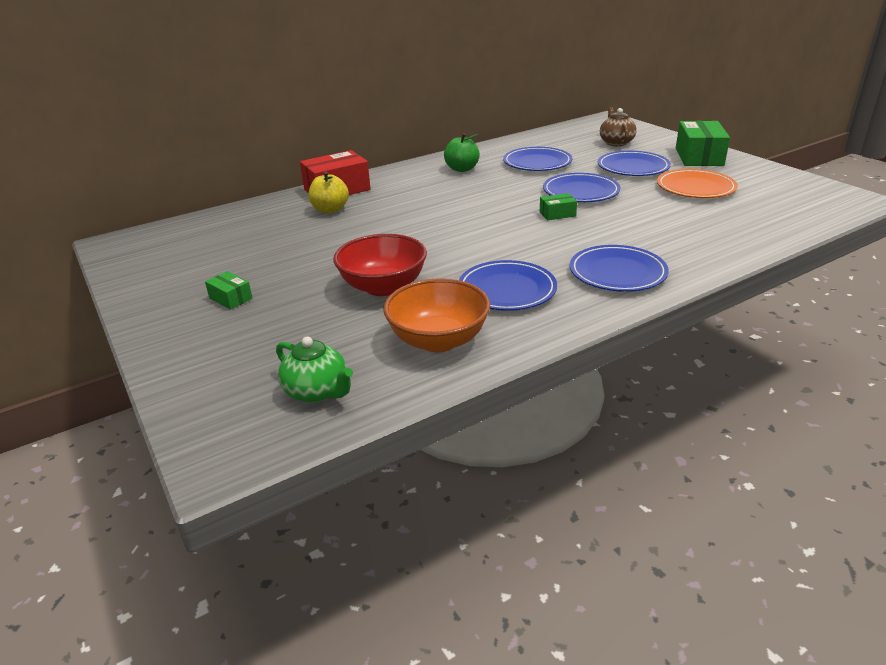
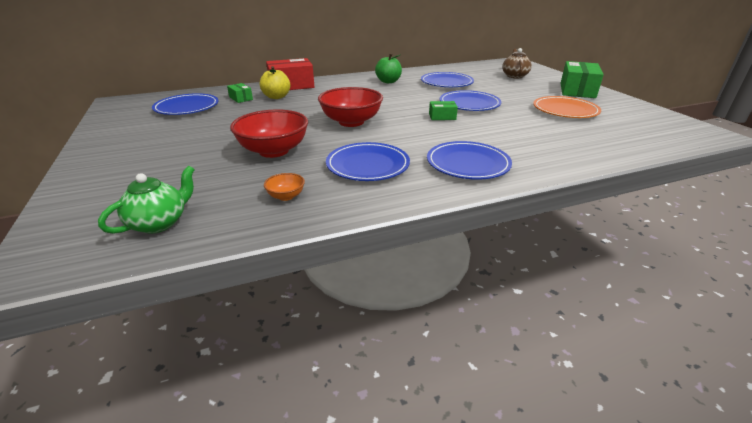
camera: 10 degrees right, 0 degrees up
green box [205,271,253,310] -> green box moved to [227,83,253,103]
green teapot [276,337,353,403] -> green teapot turned 105 degrees counterclockwise [98,165,195,234]
orange bowl [384,278,490,352] -> orange bowl [264,173,305,201], size x0.44
blue plate [598,151,671,176] -> blue plate moved to [152,93,219,115]
none -> red bowl [318,87,383,127]

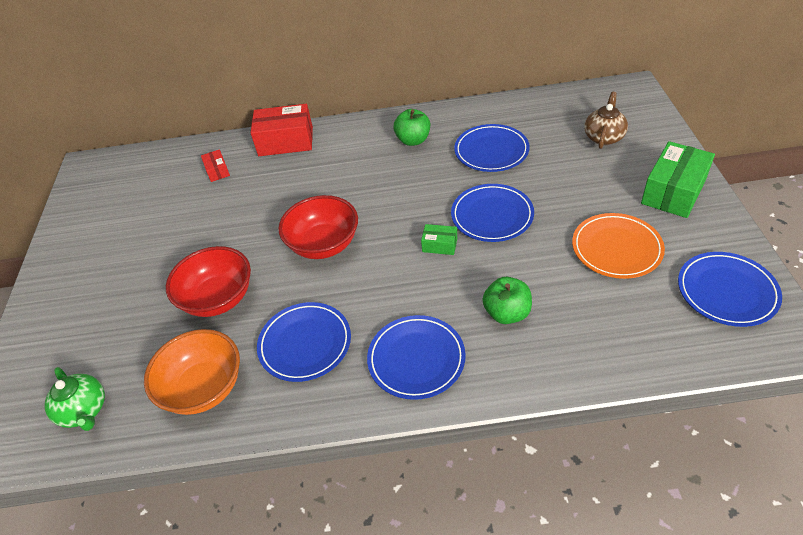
camera: 20 degrees right, 15 degrees up
green teapot [98,165,195,234] -> green teapot turned 90 degrees clockwise [44,367,105,431]
blue plate [152,93,219,115] -> blue plate moved to [678,252,782,327]
green box [227,83,253,103] -> red box [201,149,230,182]
yellow apple [260,66,290,99] -> none
orange bowl [264,173,305,201] -> orange bowl [144,329,240,415], size x2.26
none -> green apple [482,277,532,324]

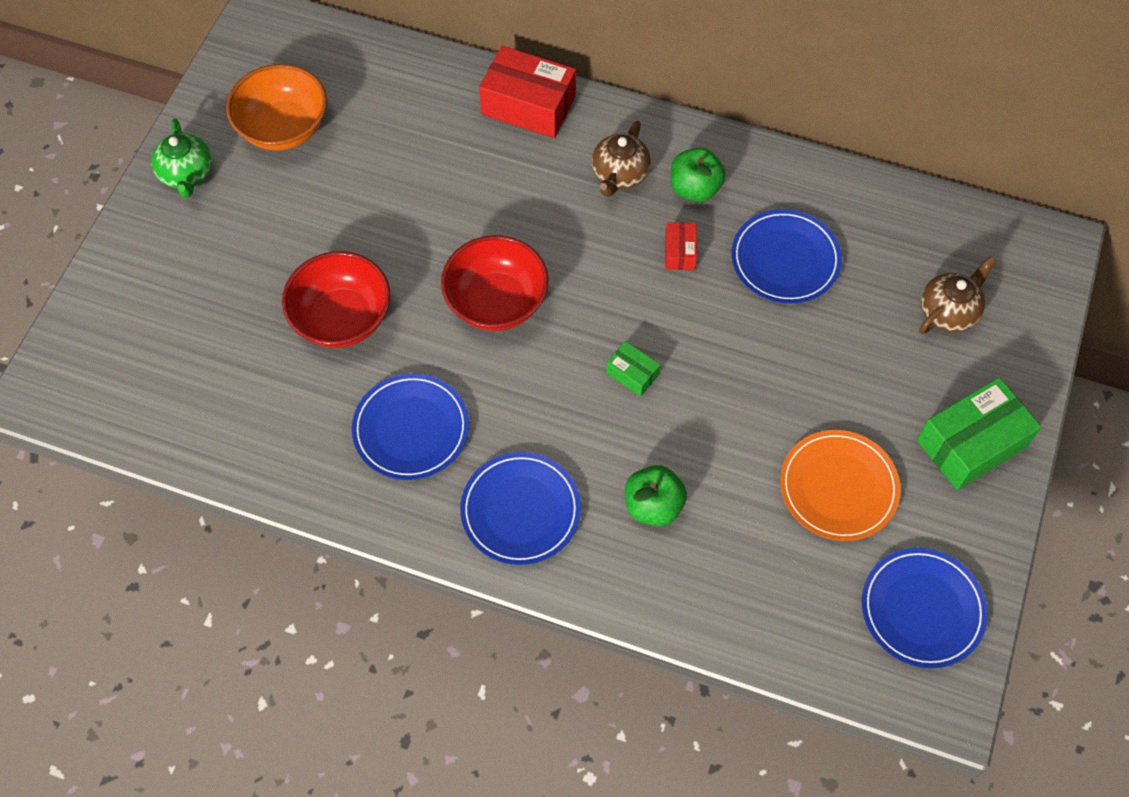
camera: 20 degrees right, 15 degrees up
green teapot [44,367,105,431] -> green teapot moved to [151,118,212,198]
orange bowl [144,329,240,415] -> orange bowl moved to [226,64,327,151]
red box [201,149,230,182] -> red box moved to [665,222,697,270]
blue plate [451,184,534,242] -> none
none -> brown teapot [592,120,651,197]

